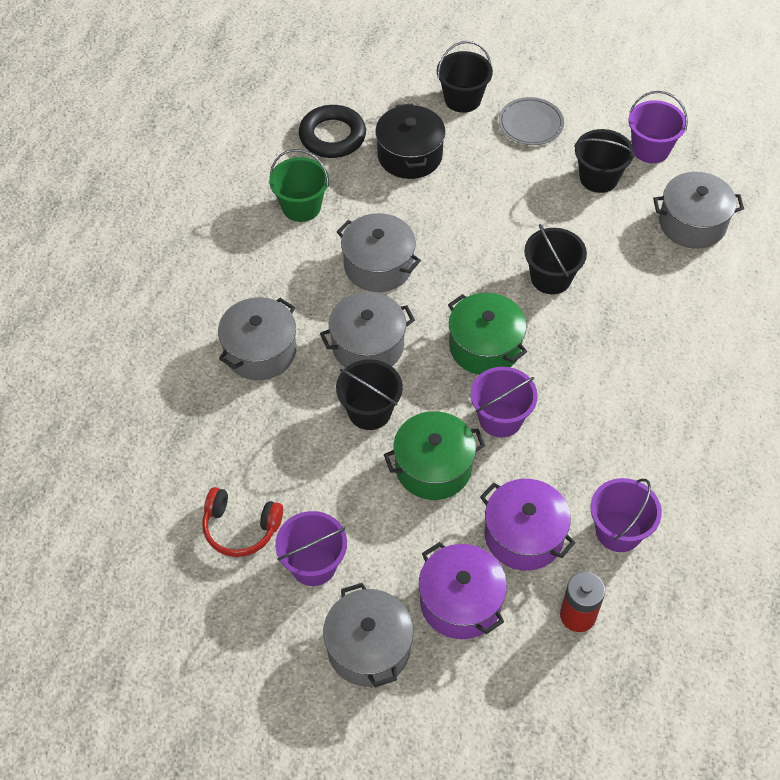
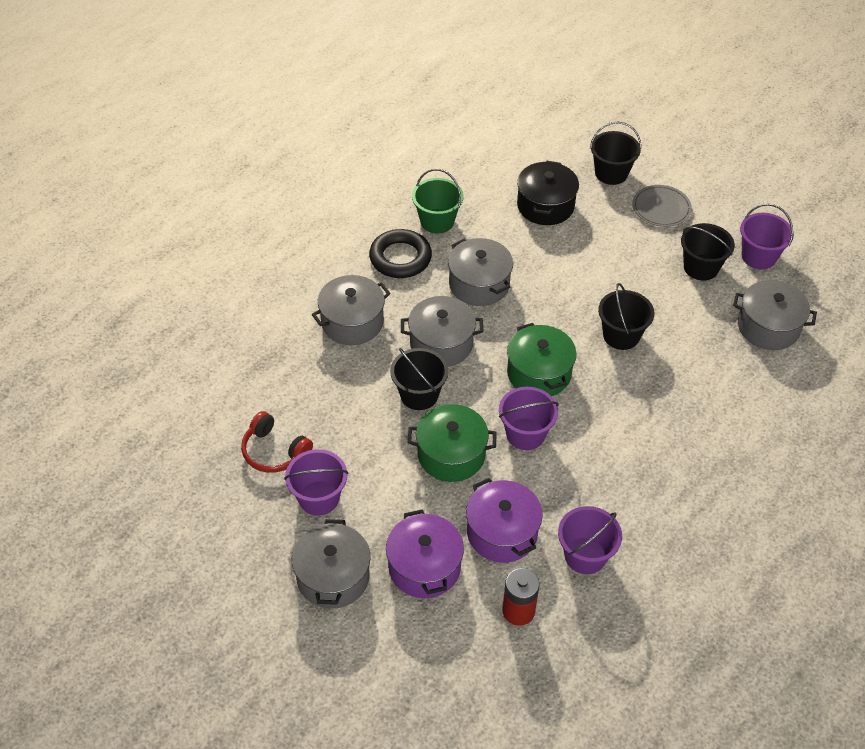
camera: 20 degrees right, 5 degrees down
black ring [299,105,366,158] -> black ring moved to [369,229,432,278]

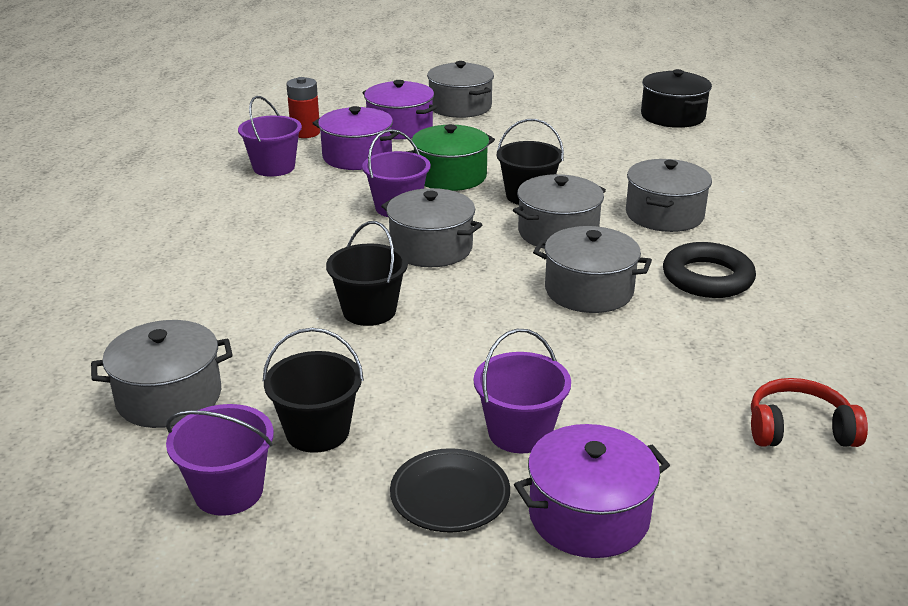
camera: 145 degrees right, 20 degrees down
red headphones [241,411,313,473] -> red headphones moved to [751,378,868,447]
purple bucket [284,449,348,515] -> purple bucket moved to [474,329,571,453]
green bucket [412,169,464,233] -> none
green pot [507,323,577,396] -> grey pot [381,188,482,267]
black pot [517,161,579,225] -> black pot moved to [641,69,712,128]
black bucket [590,121,641,185] -> purple pot [514,424,670,558]
grey plate [632,185,692,227] -> black plate [390,448,510,533]

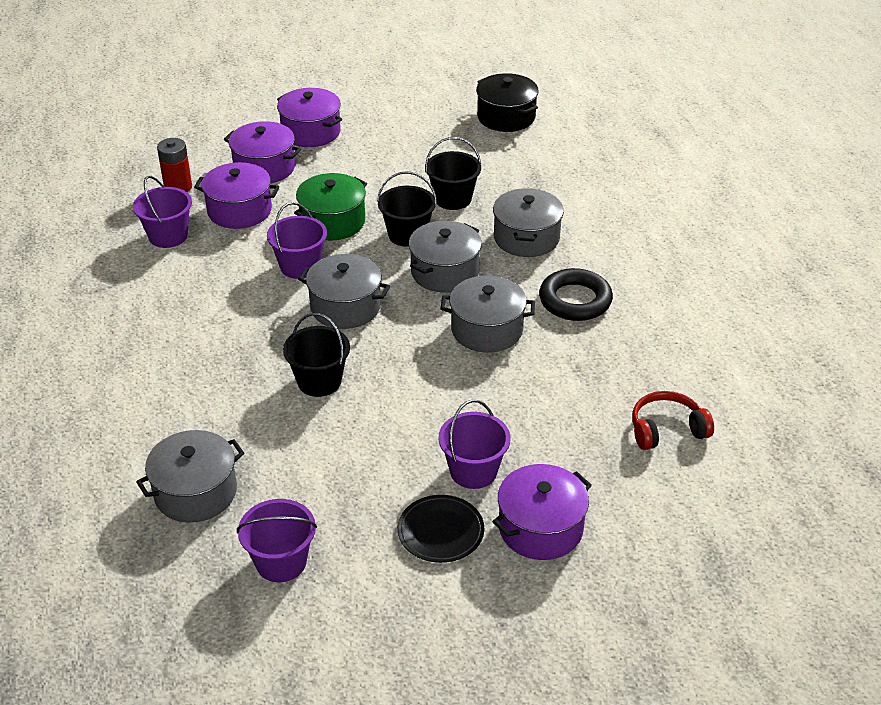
camera: 15 degrees left, 10 degrees up
black bucket [263,328,364,453] -> black bucket moved to [425,137,481,210]
grey pot [427,61,494,118] -> purple pot [277,88,342,147]

